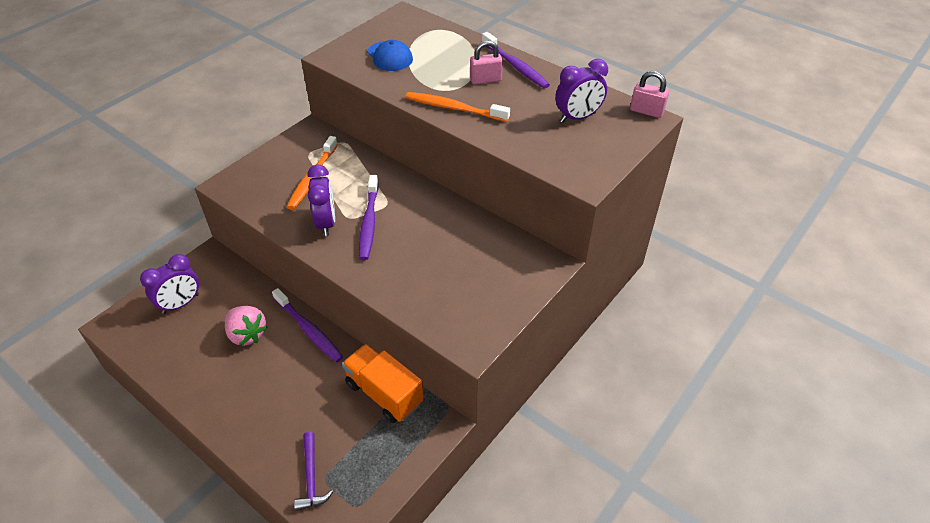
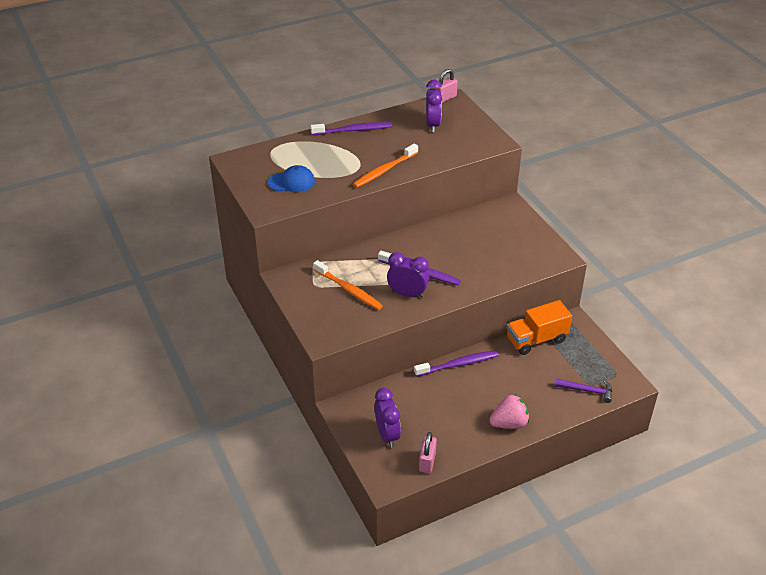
camera: 65 degrees left, 5 degrees down
pink strawberry [225,306,267,346] -> pink strawberry moved to [489,394,530,429]
pink padlock [470,41,503,85] -> pink padlock moved to [419,432,437,473]

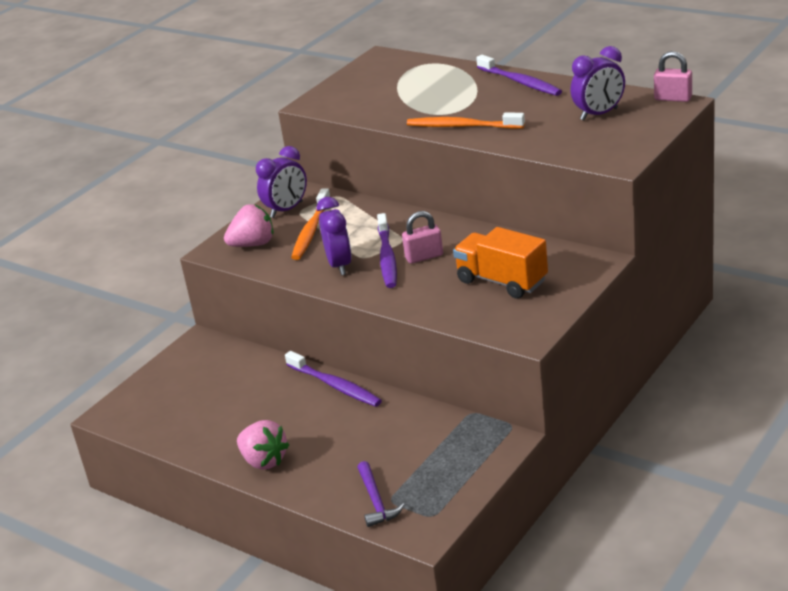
camera: 65 degrees right, 10 degrees down
blue cap [268,165,315,192] -> none
purple clock [375,388,401,448] -> purple clock moved to [256,146,307,218]
pink padlock [419,432,437,473] -> pink padlock moved to [402,211,443,264]
orange truck [507,300,572,355] -> orange truck moved to [453,227,548,299]
none -> pink strawberry [224,204,273,247]

